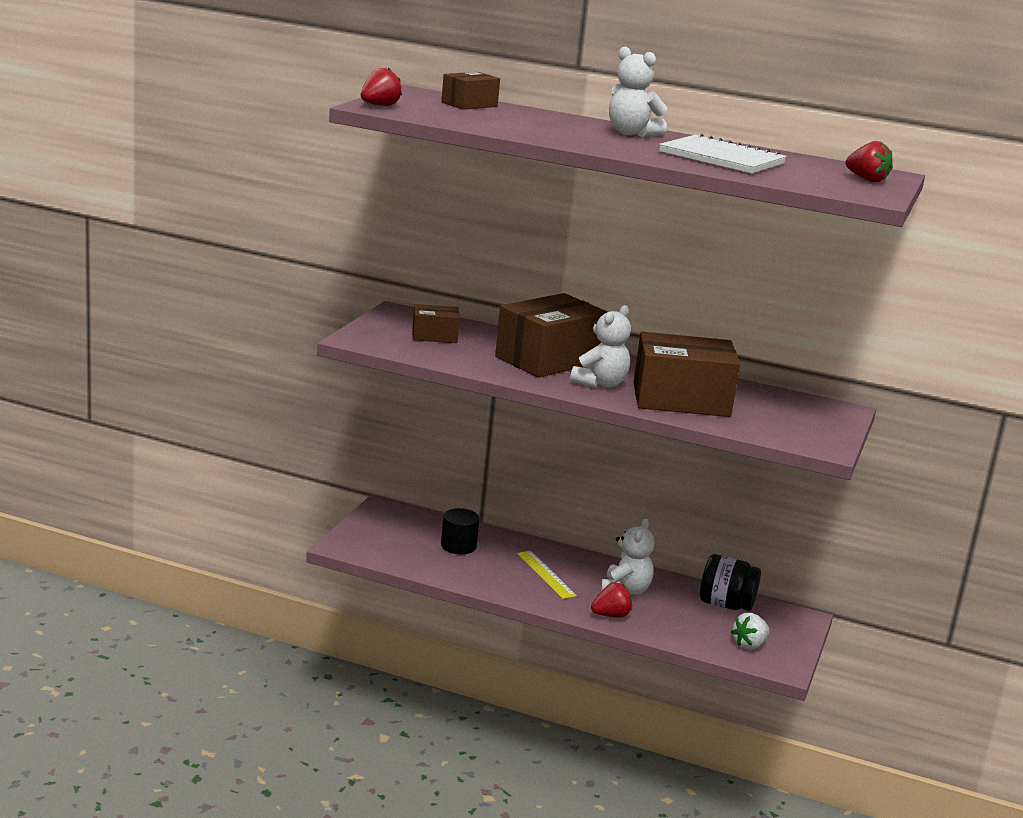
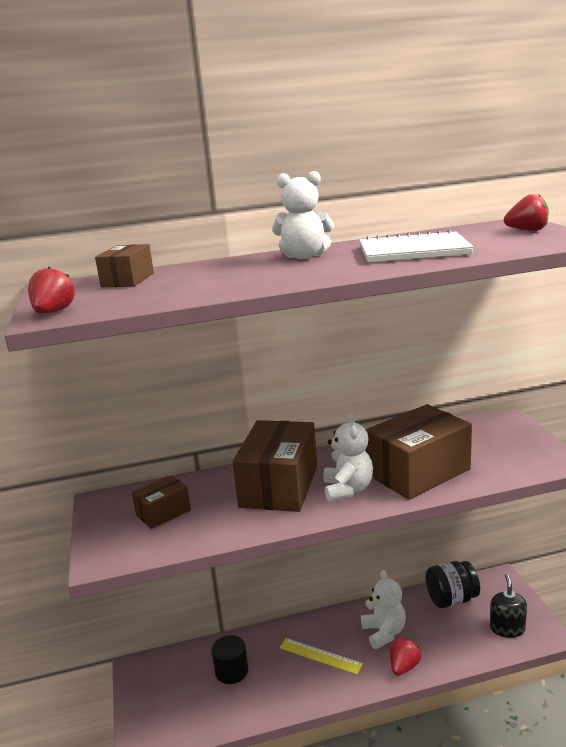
camera: 30 degrees left, 0 degrees up
white strawberry [731,613,769,649] -> black soap dispenser [490,574,527,638]

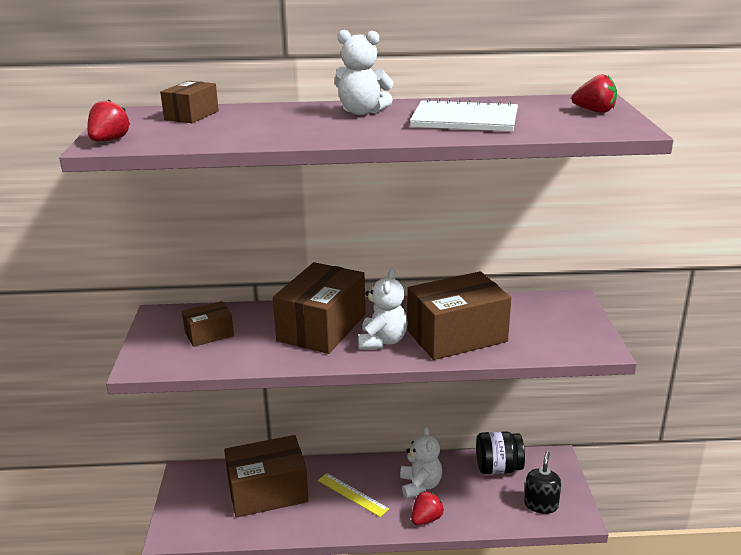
camera: 10 degrees right, 5 degrees up
black cylinder [212,635,248,684] -> brown box [224,435,309,518]

